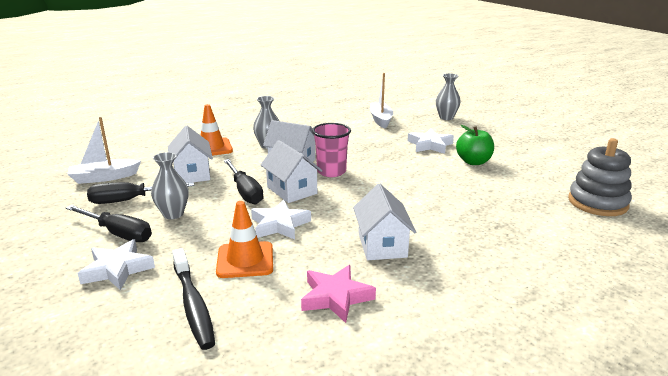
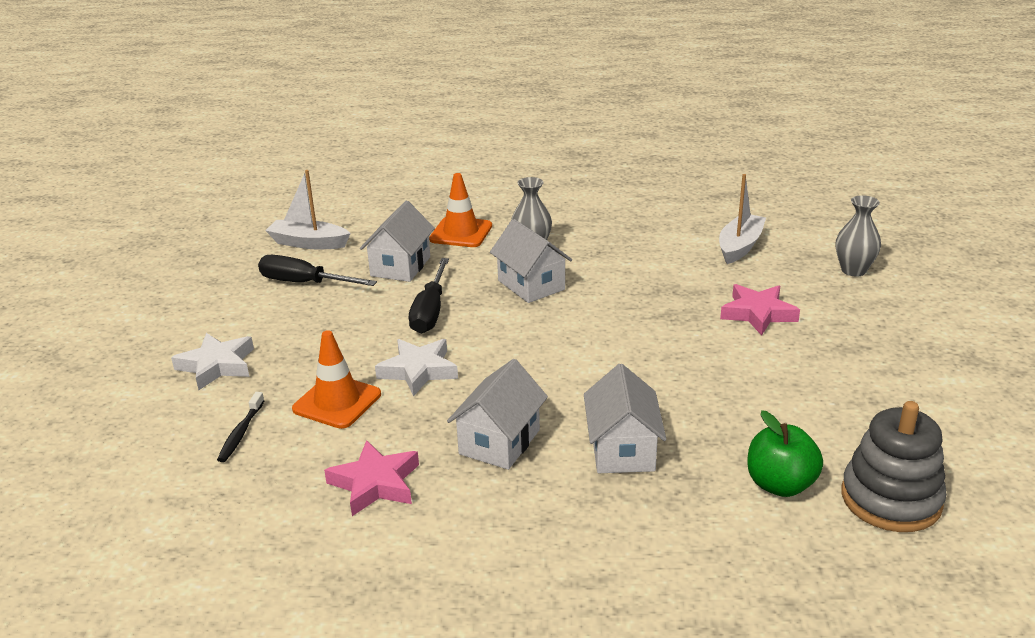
camera: 35 degrees right, 5 degrees up
black screwdriver [66,205,152,242] -> none
grey vase [151,152,189,219] -> none
black toothbrush [172,248,215,350] -> black toothbrush [217,392,265,462], size x0.58
white house [261,140,323,203] -> white house moved to [584,364,667,473]
pink cup [312,123,351,177] -> none
white star [408,129,454,154] -> pink star [720,284,800,336]
green apple [456,125,494,165] -> green apple moved to [747,410,823,497]

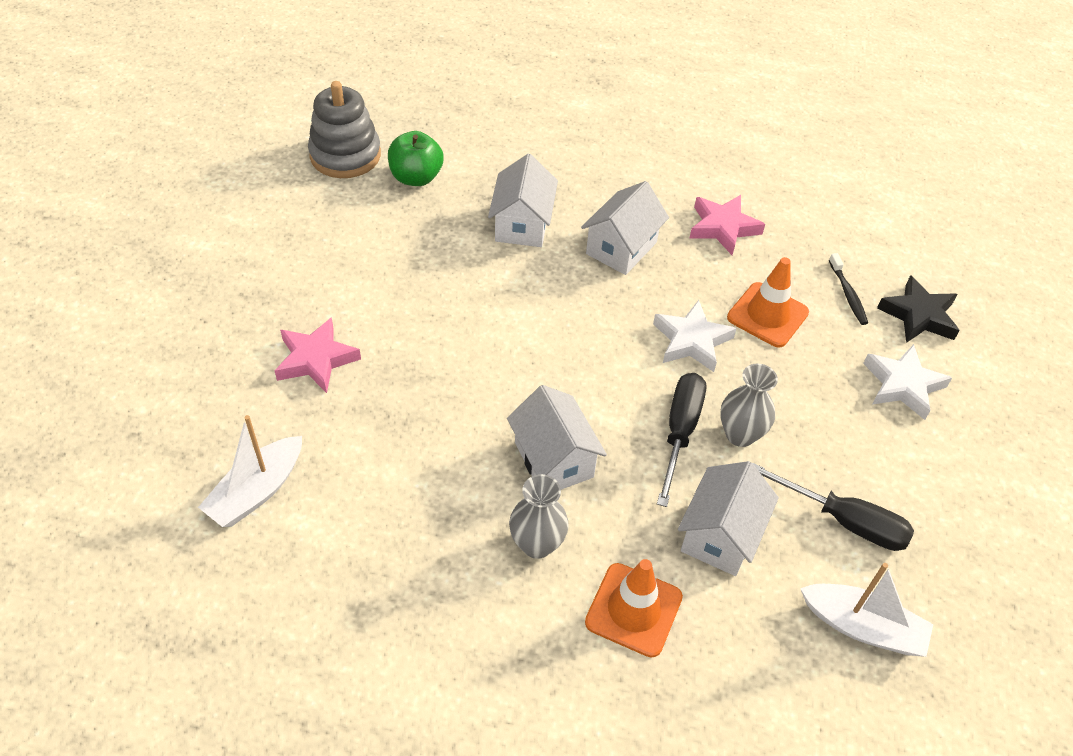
camera: 175 degrees left, 20 degrees up
black toothbrush [217,392,265,462] -> black toothbrush turned 150 degrees clockwise [829,253,868,325]
grey vase [836,195,881,277] -> grey vase moved to [720,363,778,447]
none -> black star [877,275,960,343]

